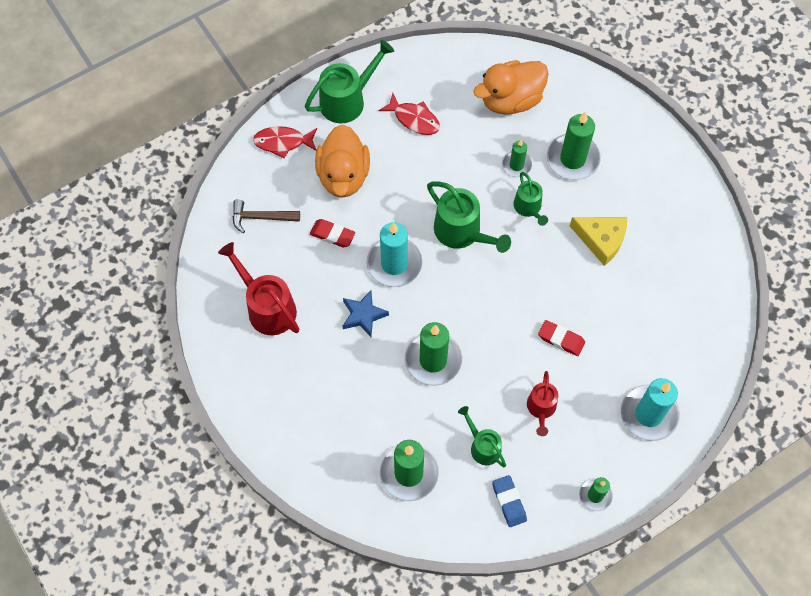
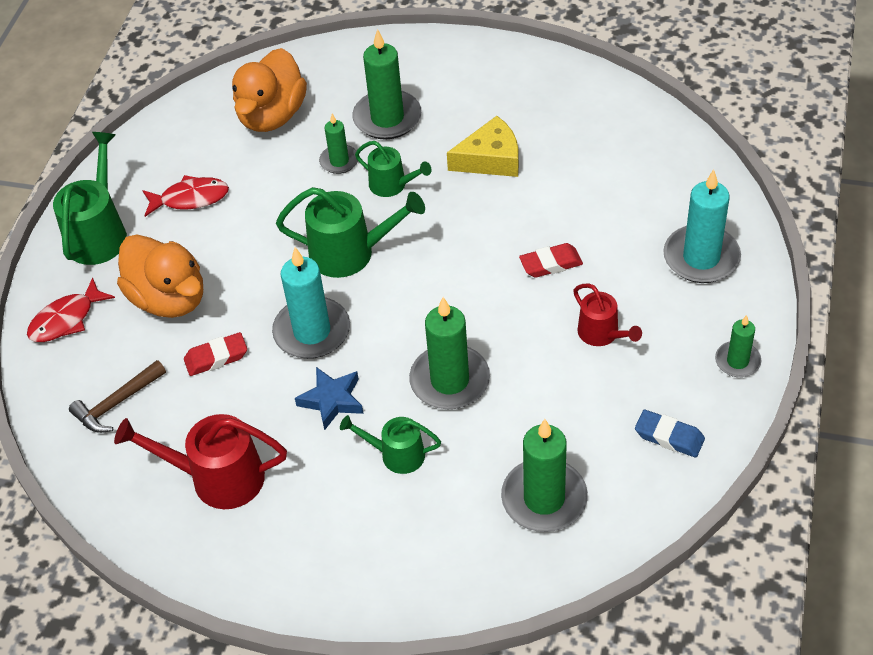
camera: 40 degrees left, 15 degrees down
green watering can [458,406,506,467] -> green watering can moved to [340,415,441,474]

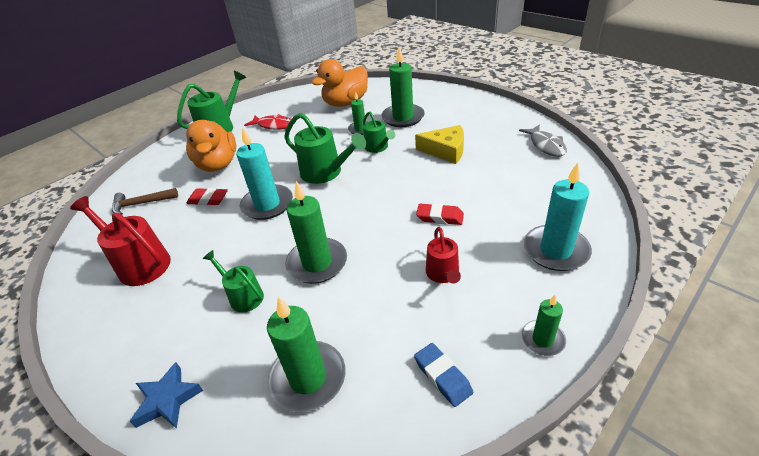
camera: 30 degrees right, 10 degrees down
red fish [27,277,115,342] -> none
blue star [295,367,363,431] -> blue star moved to [130,362,203,429]
none -> grey fish [519,124,567,157]

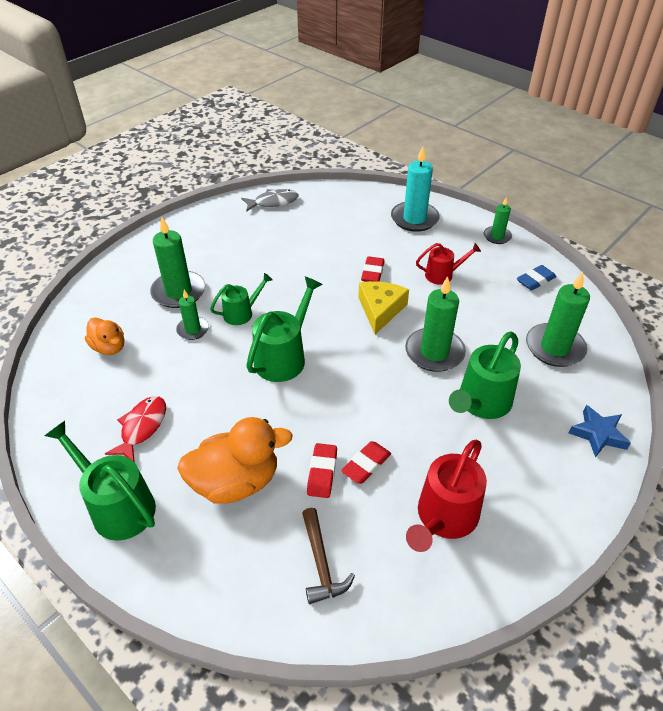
camera: 95 degrees left, 5 degrees up
green watering can [203,250,264,312] -> green watering can [449,331,521,419], size x1.65
turquoise candle [236,127,293,220] -> none
orange duck [312,59,368,107] -> orange duck [85,318,124,355], size x0.58
yellow cheese [415,125,464,164] -> yellow cheese moved to [358,281,409,334]
none -> red eraser [341,441,391,484]

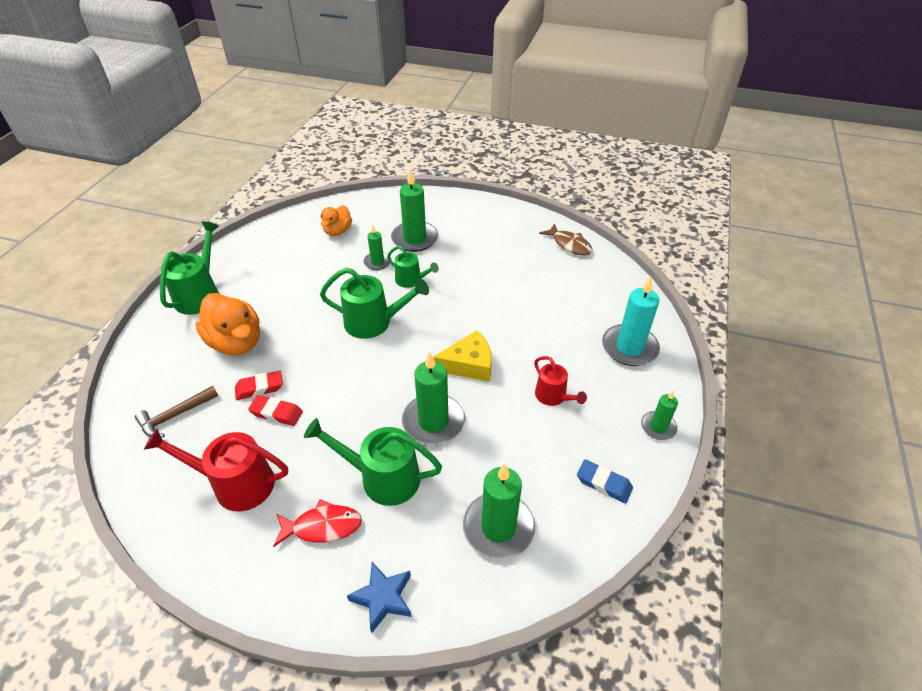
camera: 65 degrees right, 0 degrees up
red fish [105,396,166,463] -> red fish moved to [273,499,362,547]
grey fish [241,189,298,212] -> brown fish [539,223,592,255]
red eraser [361,256,384,282] -> none

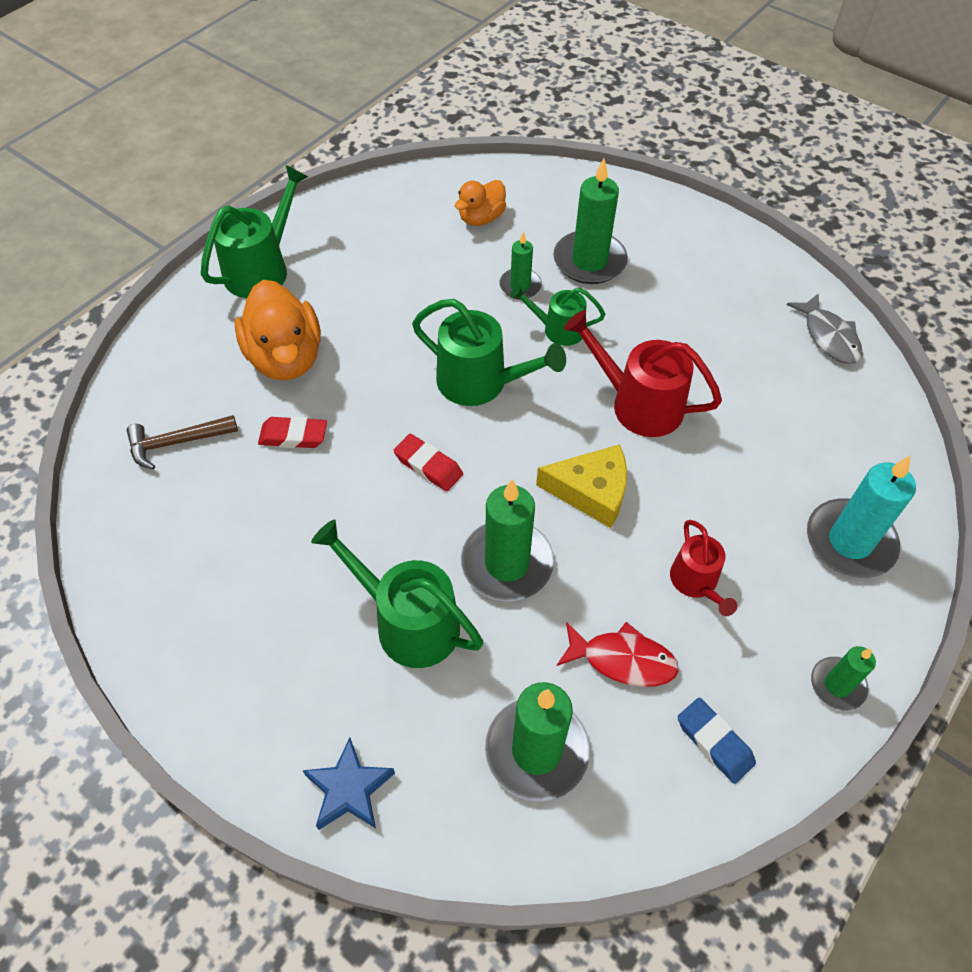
camera: 20 degrees right, 10 degrees up
red watering can [144,429,288,511] -> red watering can moved to [564,310,722,437]
red eraser [248,395,303,426] -> red eraser moved to [393,434,463,491]
red fish [273,499,362,547] -> red fish moved to [557,622,679,687]
green watering can [387,246,439,288] -> green watering can turned 135 degrees clockwise [510,284,605,346]
brown fish [539,223,592,255] -> grey fish [786,293,863,364]

